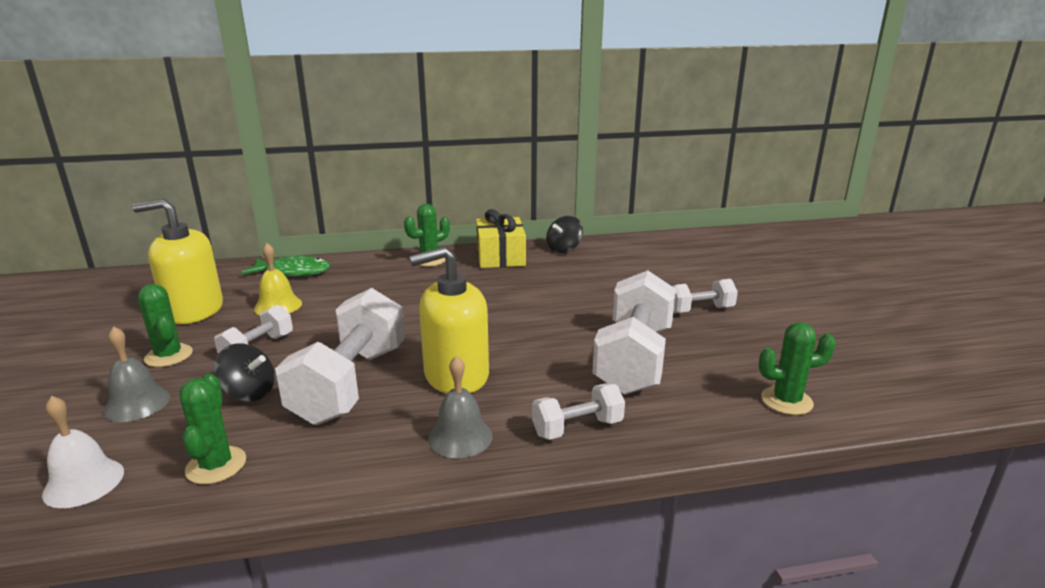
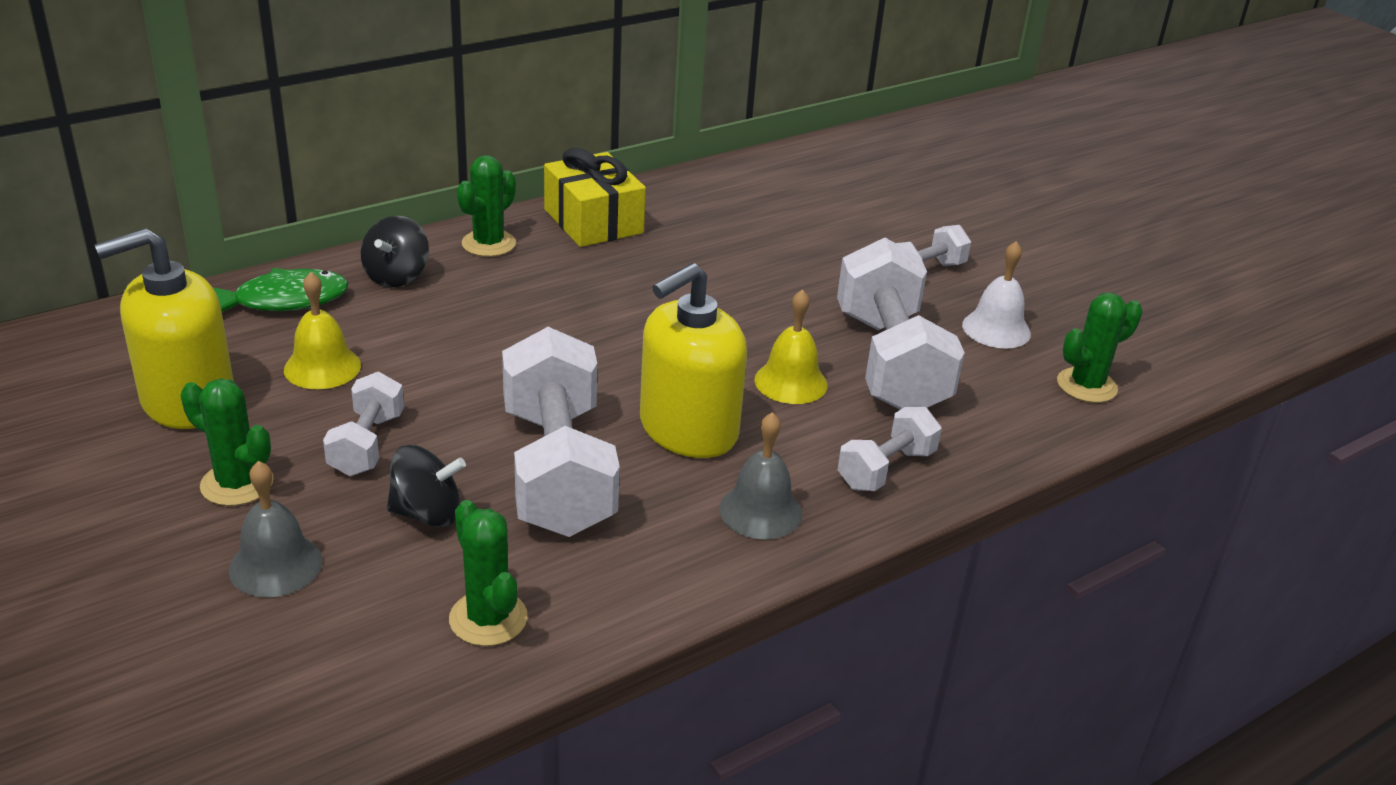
camera: 25 degrees left, 10 degrees up
white bell [42,396,124,508] -> white bell moved to [962,241,1031,349]
black spinning top [546,216,583,253] -> black spinning top moved to [361,216,429,287]
none -> yellow bell [754,289,828,404]

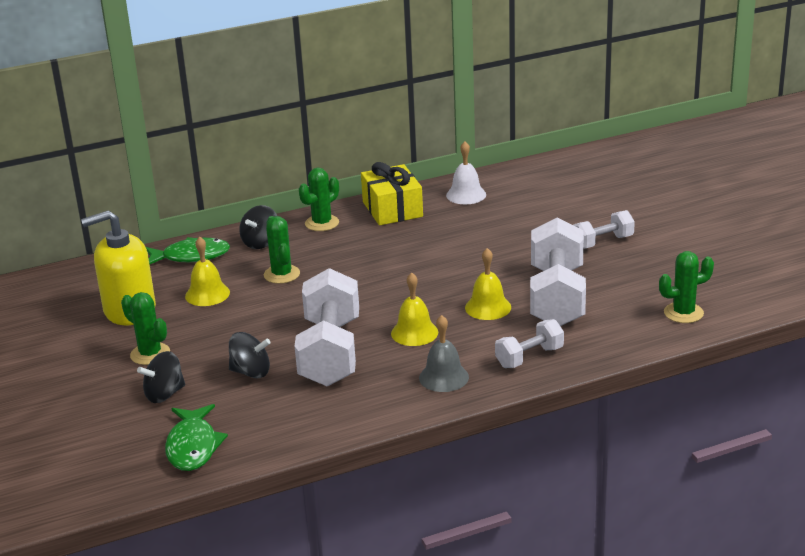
camera: 15 degrees right, 5 degrees down
grey bell [229,461,322,597] -> black spinning top [137,351,186,403]
white dumbbell [323,372,404,476] -> none
green cactus [449,500,528,646] -> green cactus moved to [264,216,300,284]
yellow soap dispenser [640,263,747,458] -> yellow bell [391,273,438,346]
white bell [962,241,1031,349] -> white bell moved to [446,141,486,204]
none -> green fish [165,404,228,471]

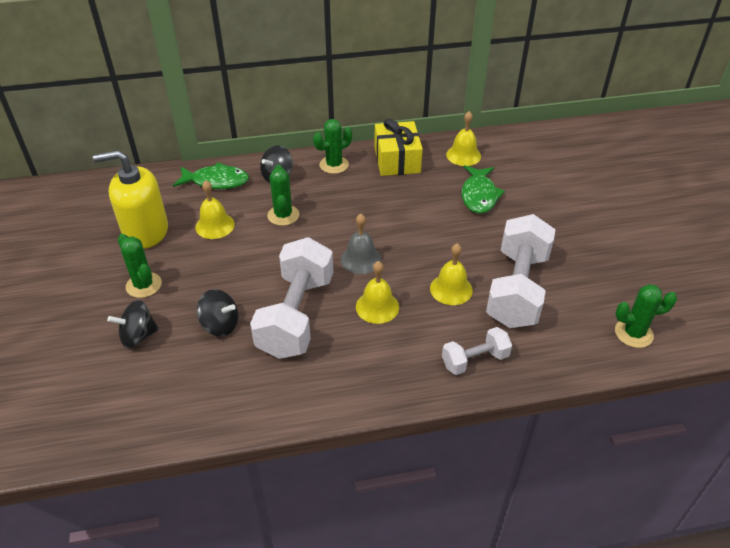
camera: 10 degrees right, 15 degrees up
green fish [165,404,228,471] -> green fish moved to [461,165,505,214]
grey bell [419,315,469,392] -> grey bell moved to [341,214,381,274]
white bell [446,141,486,204] -> yellow bell [446,111,481,166]
white dumbbell [573,210,635,249] -> none

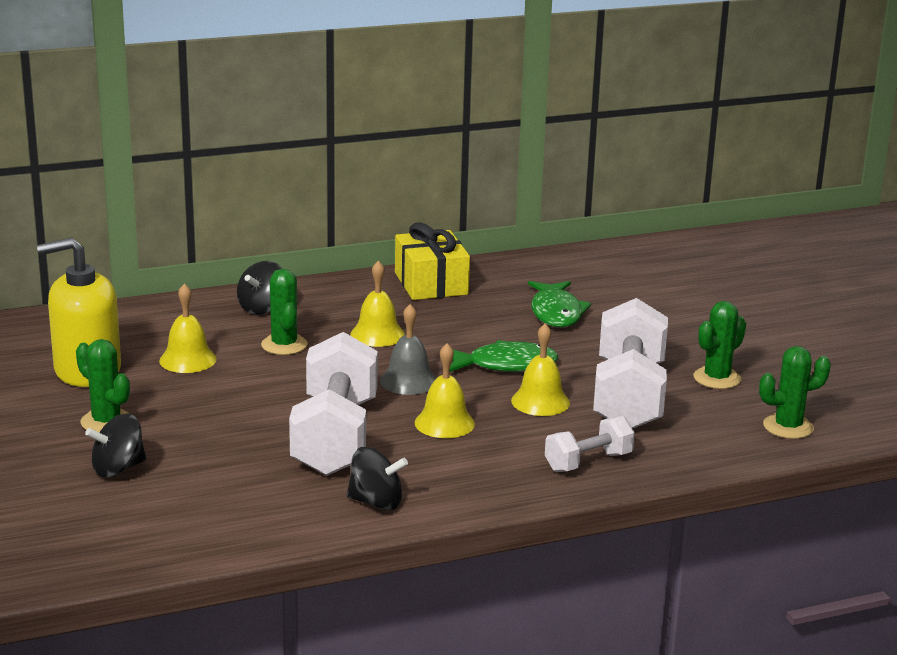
camera: 10 degrees left, 20 degrees down
green fish [173,162,249,189] -> green fish moved to [450,340,558,372]
black spinning top [197,289,238,337] -> black spinning top moved to [347,447,408,511]
green cactus [313,119,352,174] -> green cactus moved to [694,301,746,389]
yellow bell [446,111,481,166] -> yellow bell moved to [350,260,405,347]

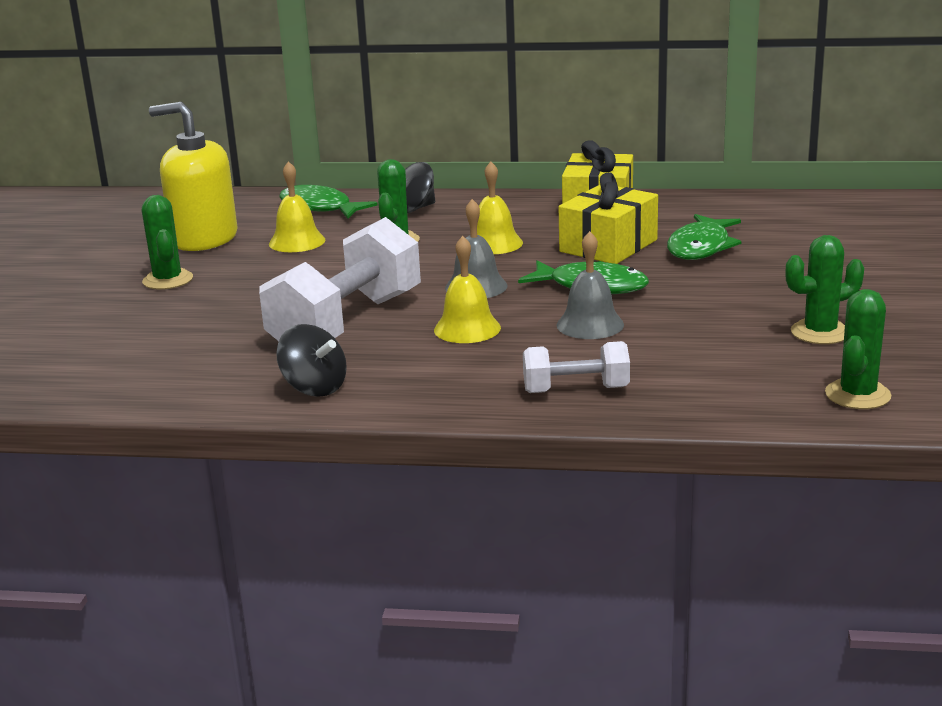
camera: 30 degrees right, 0 degrees up
black spinning top [85,413,146,478] -> none
yellow bell [511,324,570,416] -> grey bell [556,231,624,339]
white dumbbell [593,298,668,429] -> none
green cactus [759,346,831,439] -> green cactus turned 75 degrees counterclockwise [825,289,891,409]
none -> green fish [279,185,378,219]
none -> yellow gift [559,172,658,264]

